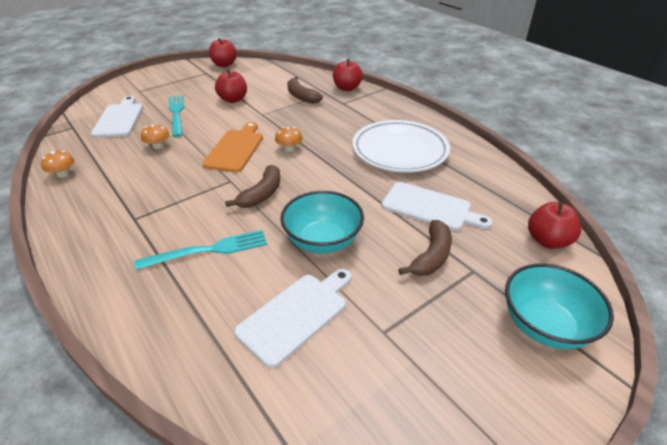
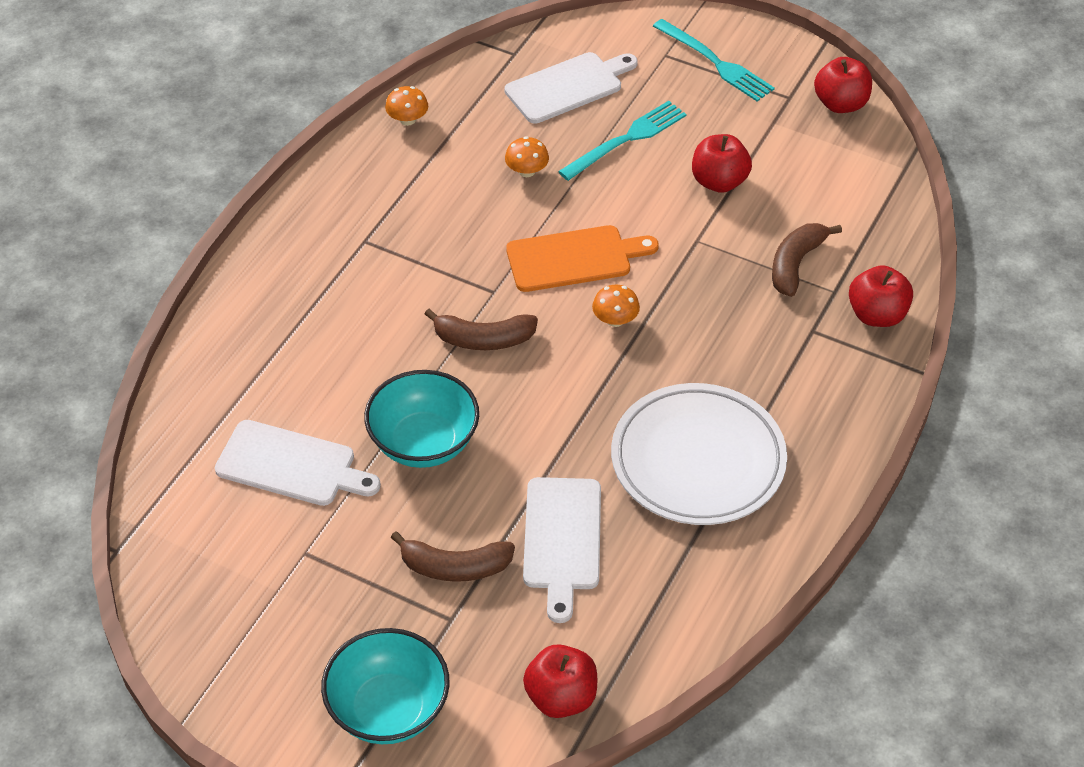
camera: 65 degrees right, 10 degrees up
turquoise fork [135,230,267,270] -> turquoise fork moved to [653,19,775,102]

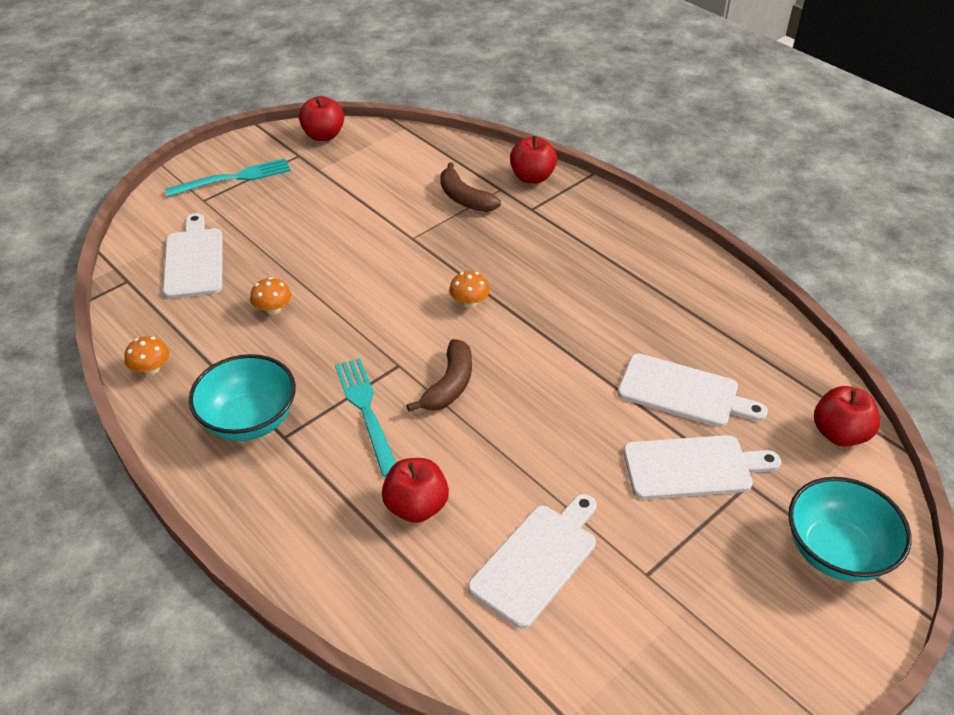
camera: 70 degrees left, 5 degrees down
turquoise bowl [364,370,479,468] -> turquoise bowl moved to [189,354,296,441]
brown banana [391,531,515,582] -> white cutting board [623,435,781,499]
orange cutting board [506,225,659,292] -> none
turquoise fork [558,101,686,181] -> turquoise fork moved to [335,358,396,477]
white plate [611,383,787,525] -> none
red apple [692,134,752,193] -> red apple moved to [382,458,449,523]

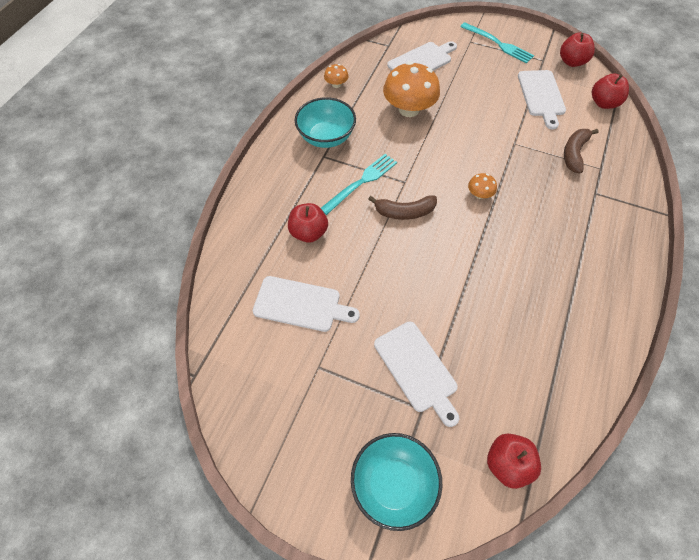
camera: 65 degrees right, 15 degrees up
orange mushroom [250,277,291,315] -> orange mushroom [383,61,440,117], size x2.19
red apple [510,136,557,184] -> red apple moved to [592,73,629,109]
white cutting board [617,354,768,427] -> white cutting board moved to [518,70,566,129]

